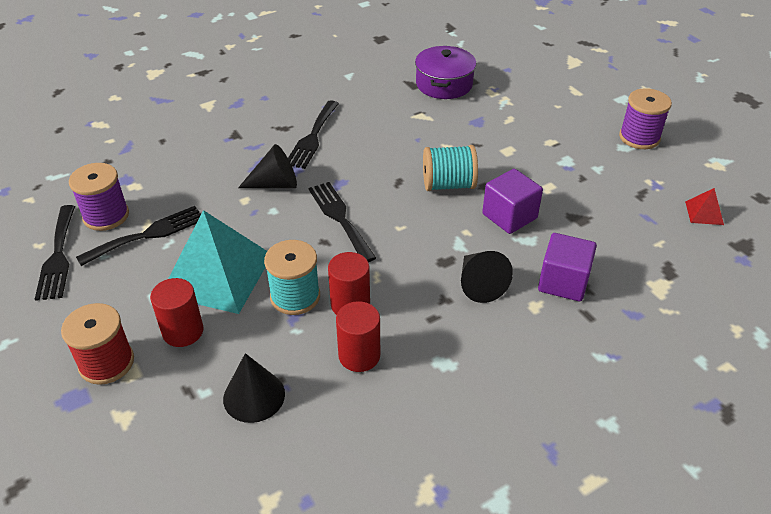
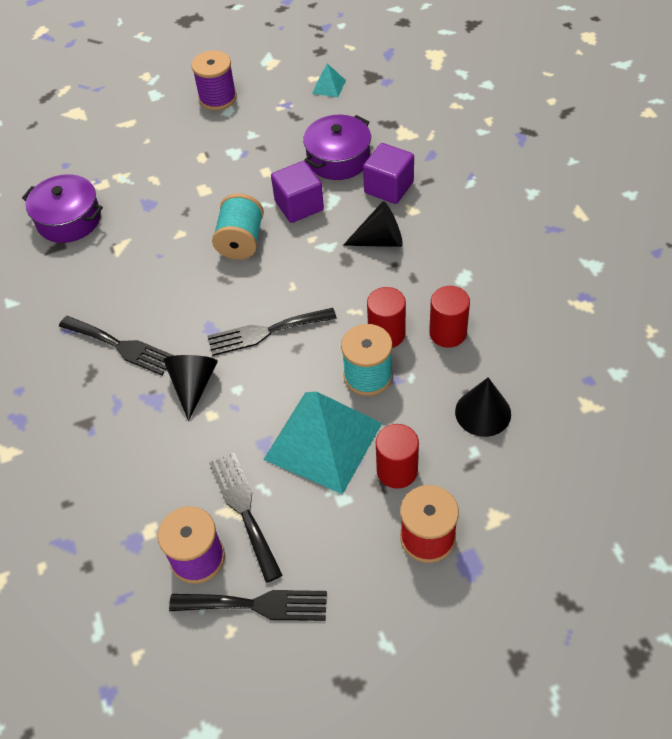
camera: 75 degrees left, 10 degrees up
red pyramid [685,188,724,225] -> turquoise pyramid [312,63,346,97]
none -> purple pot [303,115,371,180]

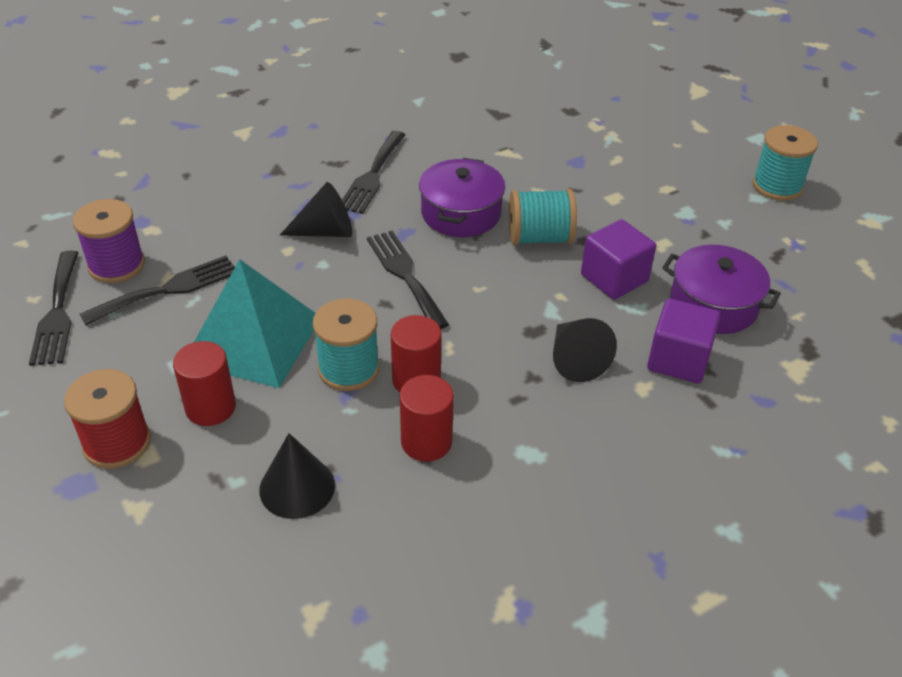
camera: 75 degrees right, 10 degrees down
purple pot [22,174,103,243] -> purple pot moved to [419,158,505,237]
purple spool [191,50,237,110] -> turquoise spool [752,125,818,201]
turquoise pyramid [312,63,346,97] -> none

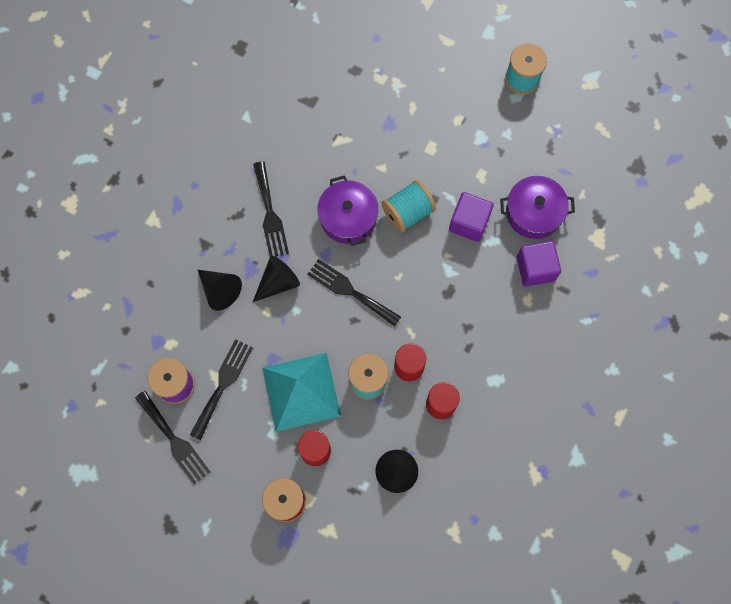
camera: 30 degrees left, 30 degrees up
black cone [553,318,617,382] -> black cone moved to [198,270,242,311]

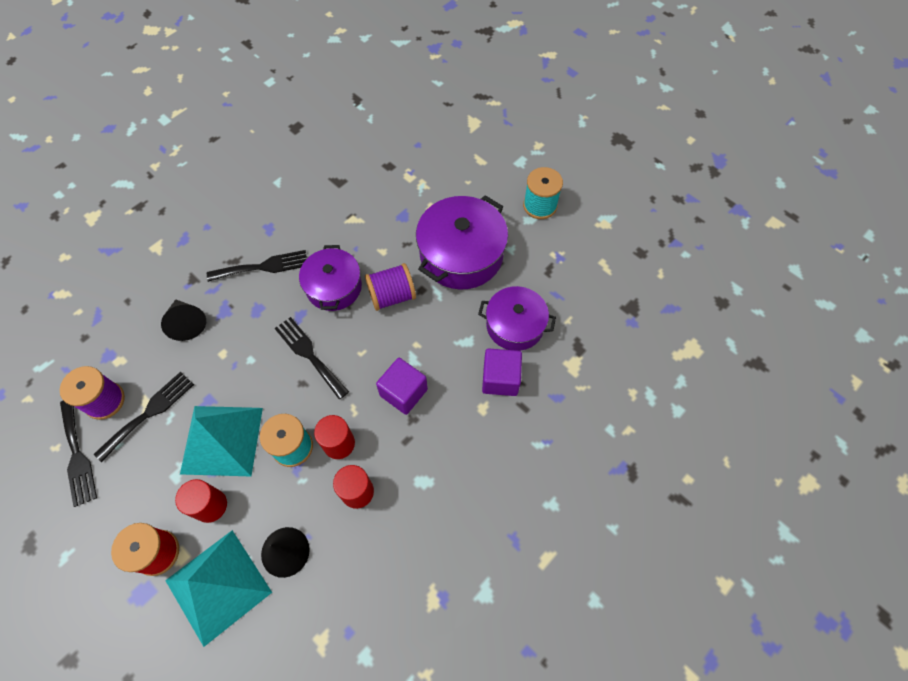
camera: 15 degrees right, 10 degrees down
black fork [253,161,289,257] -> black fork turned 105 degrees counterclockwise [207,250,307,282]
black cone [253,256,300,302] -> none
turquoise spool [381,180,436,233] -> purple spool [365,263,416,311]
purple cube [449,192,494,242] -> purple cube moved to [376,358,428,415]
none -> turquoise pyramid [165,530,272,647]
none -> purple pot [416,195,508,290]

